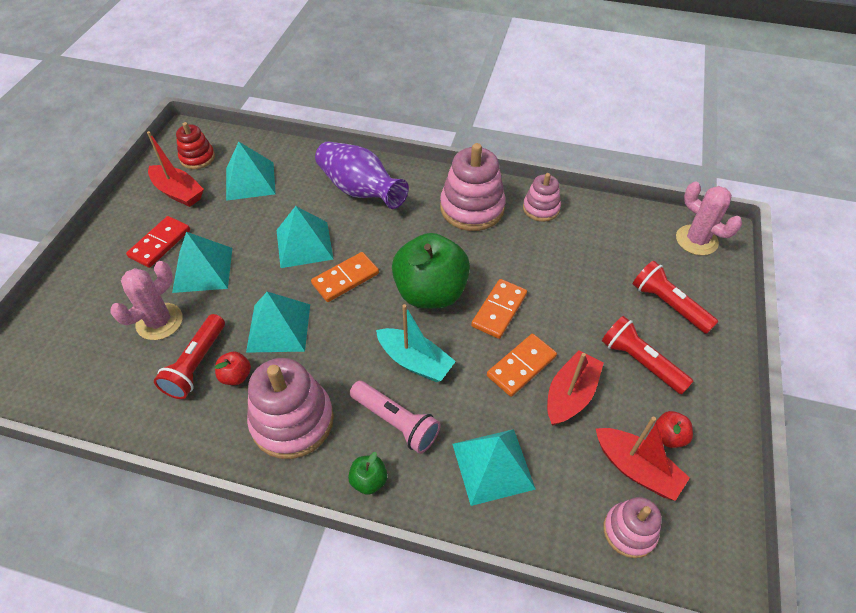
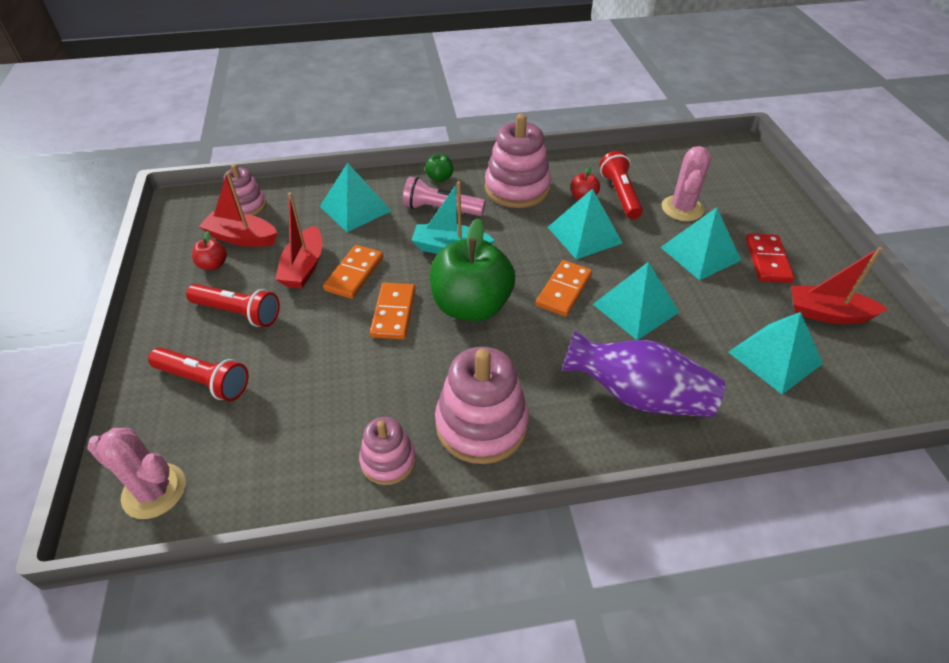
camera: 155 degrees right, 5 degrees down
red stacking toy [176,122,215,169] -> none

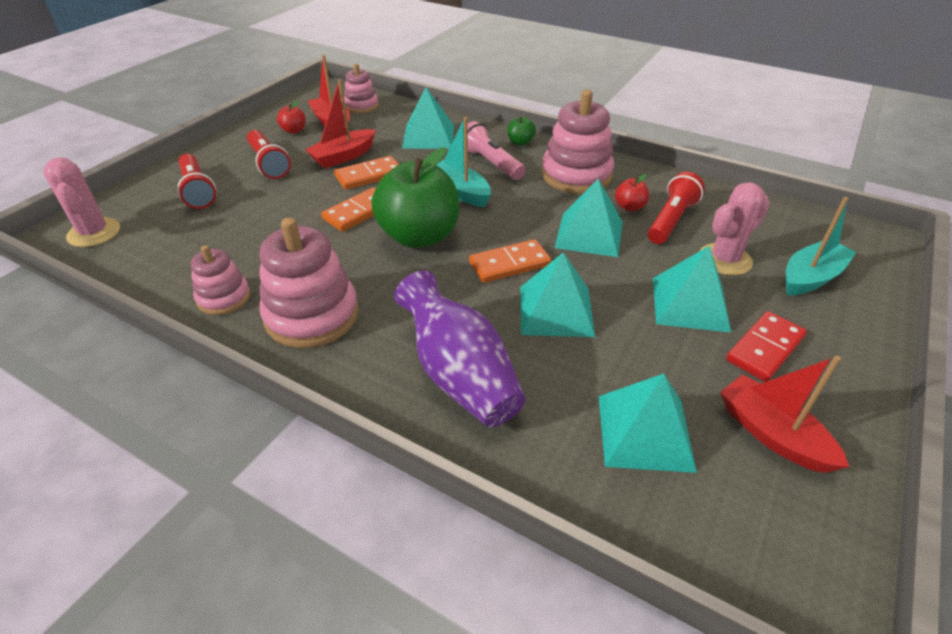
camera: 40 degrees right, 5 degrees down
none -> turquoise boat [786,197,857,295]

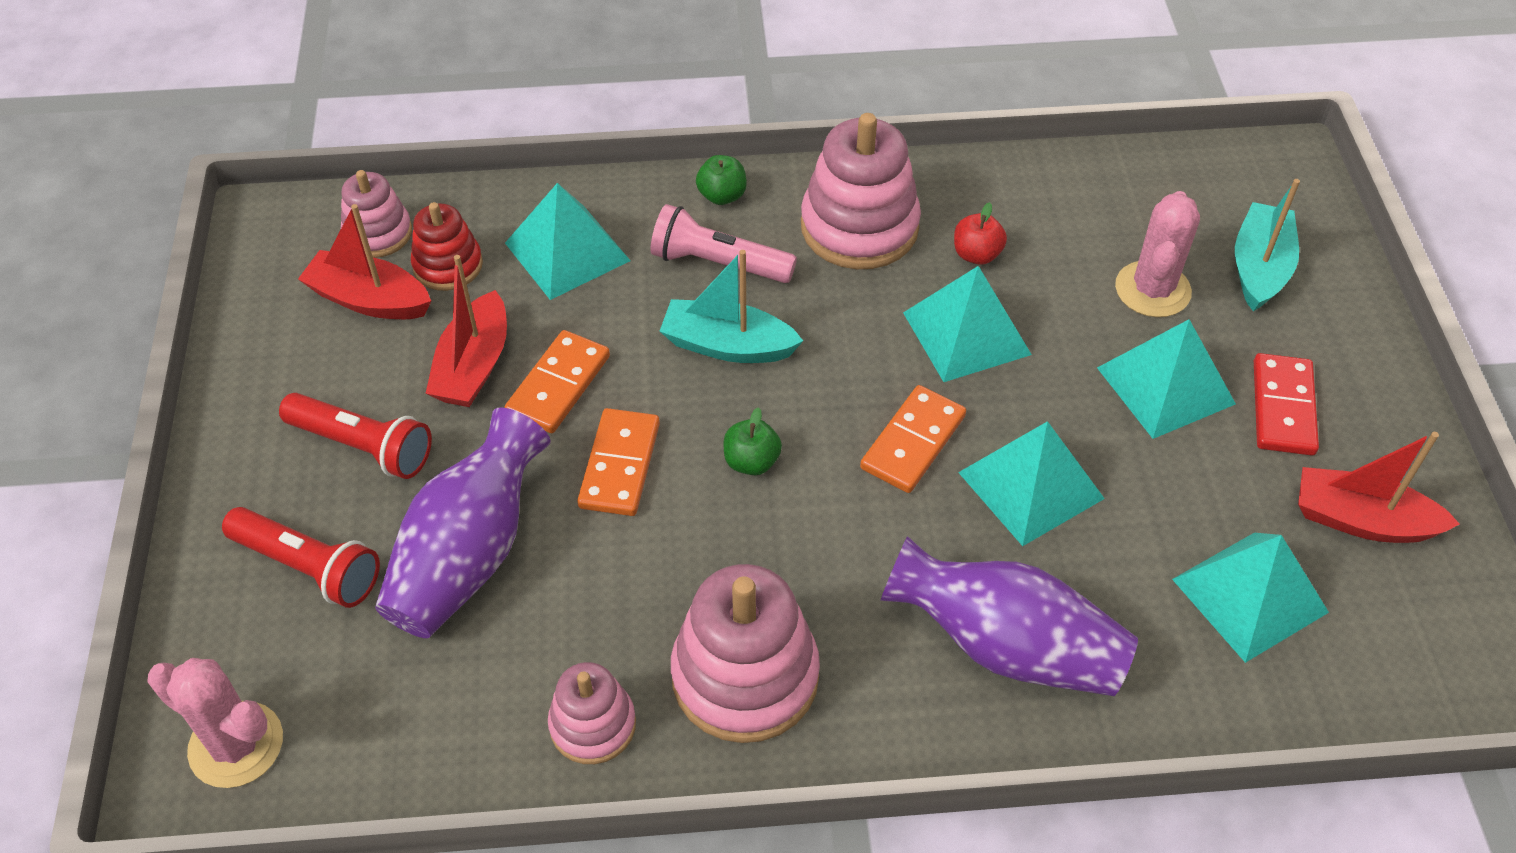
camera: 35 degrees left, 10 degrees up
red apple [277,100,305,134] -> none
green apple [371,147,459,248] -> green apple [724,407,782,475], size x0.41
red flashlight [648,172,705,244] -> none
none -> purple vase [375,407,551,638]
none -> red stacking toy [411,202,483,291]

